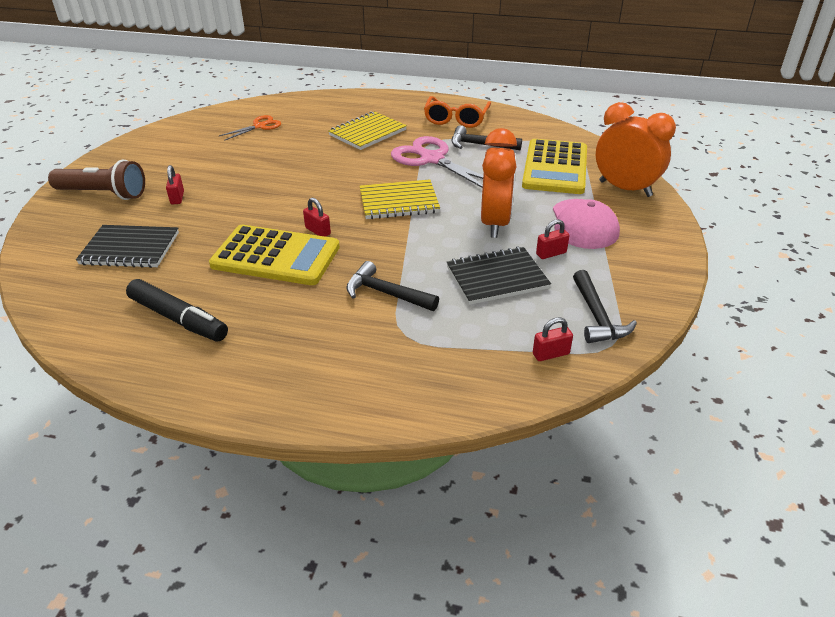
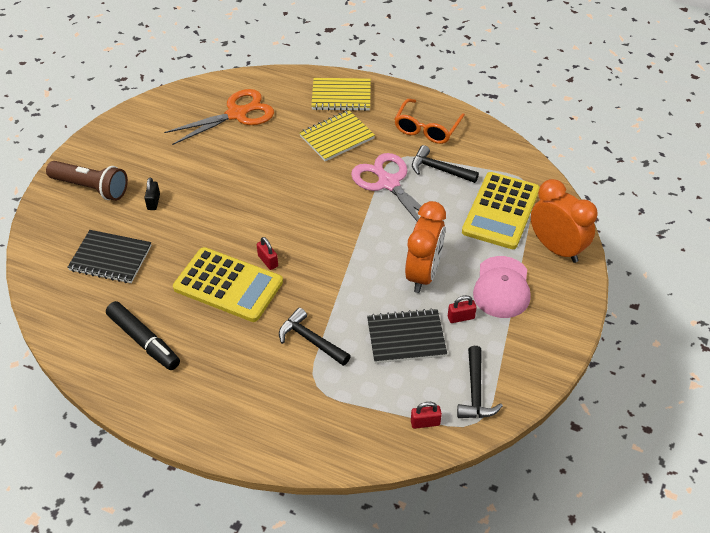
camera: 10 degrees right, 10 degrees up
red padlock [166,165,184,204] -> black padlock [144,177,160,210]
orange scissors [219,115,281,141] -> orange scissors [164,89,274,145], size x1.81
yellow notebook [360,179,440,219] -> yellow notebook moved to [311,78,371,111]

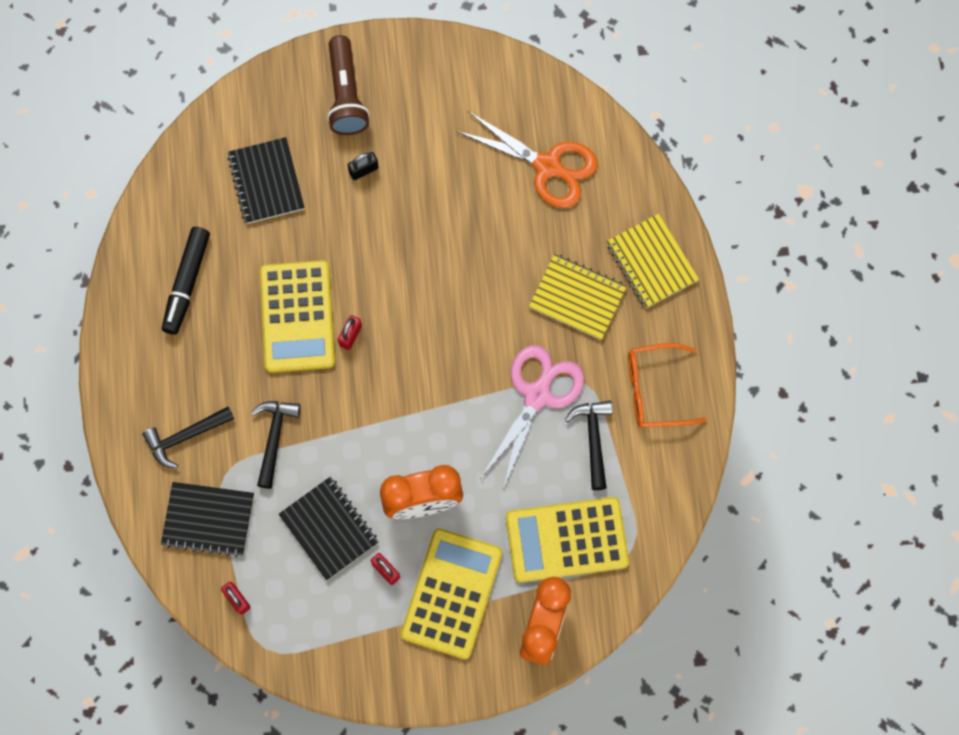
camera: 60 degrees right, 25 degrees up
black hammer [457,346,503,418] -> black hammer moved to [142,407,234,469]
pink cap [473,256,531,318] -> yellow calculator [401,528,502,659]
none -> black notebook [161,482,254,557]

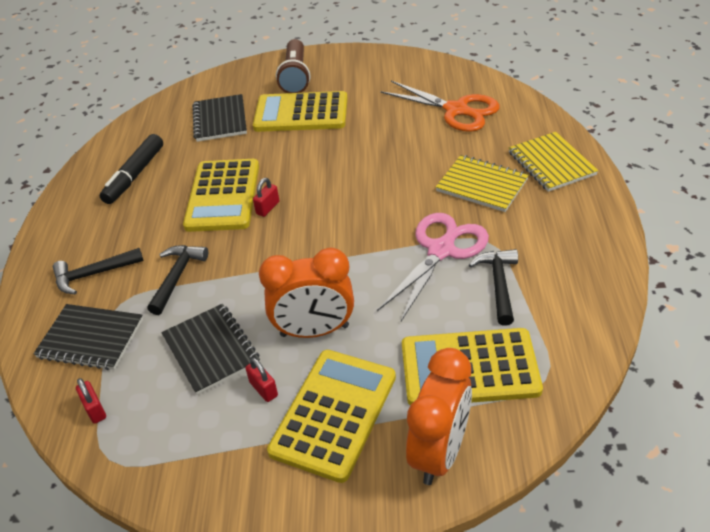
camera: 10 degrees right, 30 degrees down
black padlock [348,152,379,180] -> yellow calculator [253,91,348,132]
orange glasses [628,343,707,427] -> none

